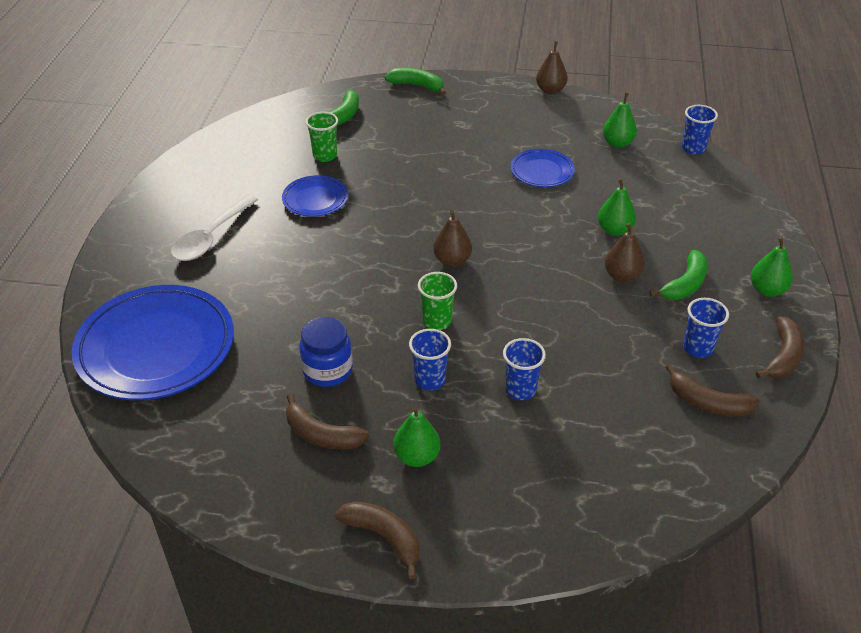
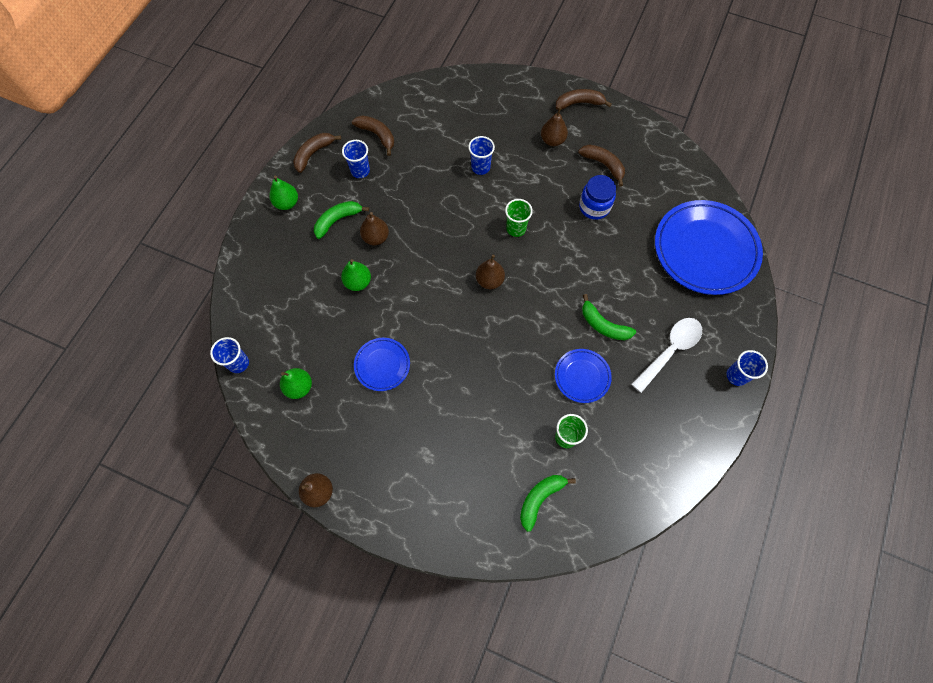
camera: 165 degrees left, 25 degrees up
brown banana [335,501,419,579] -> brown banana turned 120 degrees clockwise [556,89,612,110]
green banana [385,68,446,95] -> green banana moved to [582,294,636,340]
green pear [393,407,441,467] -> brown pear [541,107,568,146]
blue cup [409,329,451,390] -> blue cup moved to [726,350,768,386]

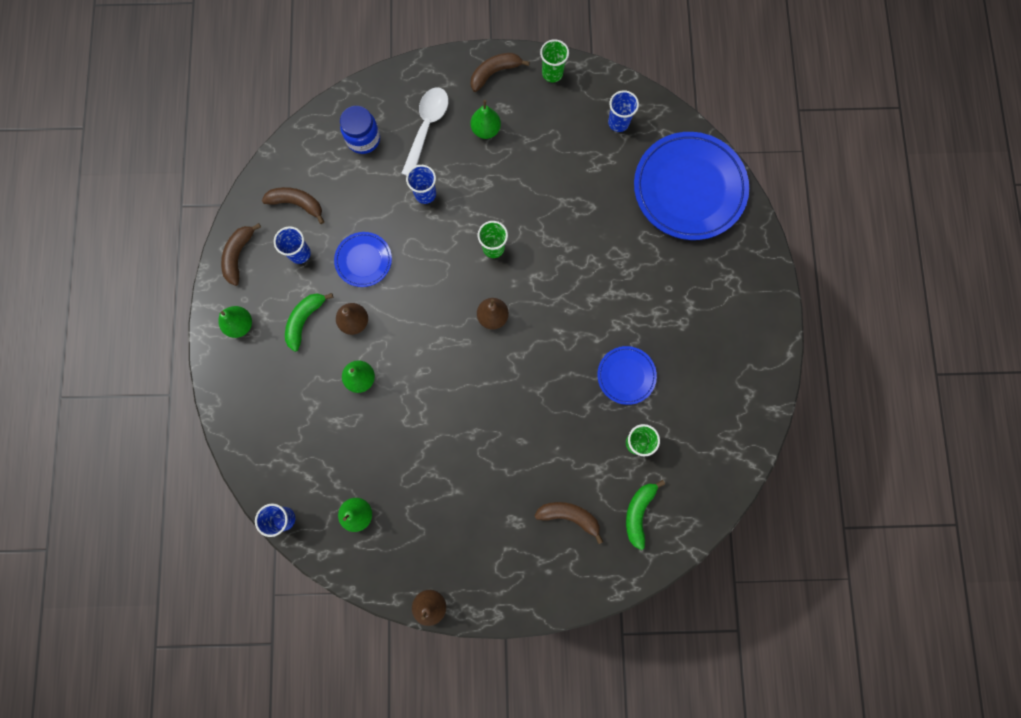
camera: 25 degrees left, 10 degrees up
blue plate [354,338,410,391] -> blue plate moved to [334,232,392,287]
brown pear [541,107,568,146] -> green pear [471,100,501,139]
brown banana [578,145,625,187] -> brown banana moved to [535,502,603,544]
blue jar [579,175,616,220] -> blue jar moved to [340,106,380,154]
green banana [582,294,636,340] -> none
white spoon [631,318,702,393] -> white spoon moved to [401,87,448,176]
blue cup [726,350,768,386] -> blue cup moved to [608,90,639,132]
none -> green cup [540,39,569,82]

